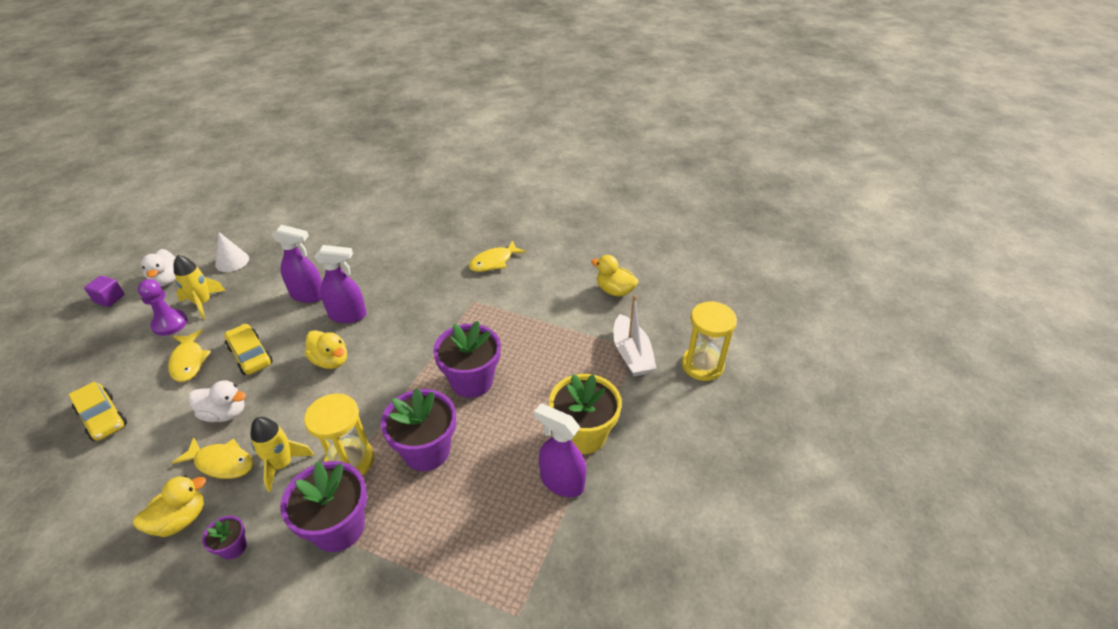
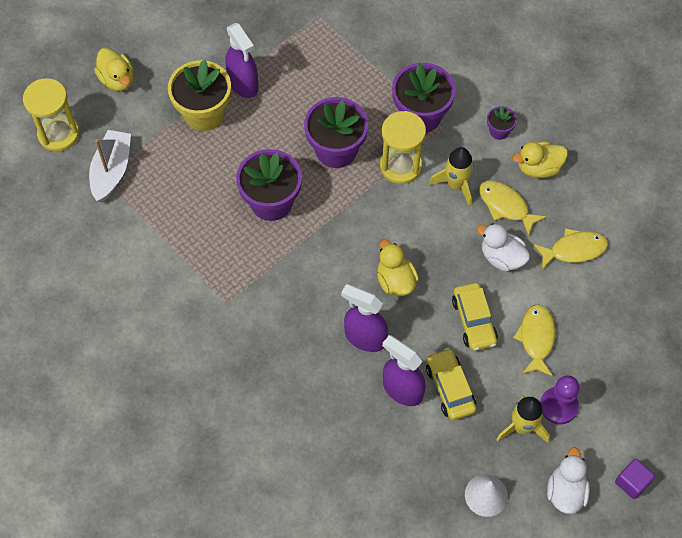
camera: 155 degrees left, 20 degrees up
yellow car [68,381,127,441] -> yellow car moved to [426,348,476,420]
yellow fish [469,240,526,272] -> yellow fish moved to [533,228,608,270]
yellow duck [591,255,638,297] -> yellow duck moved to [94,48,133,91]

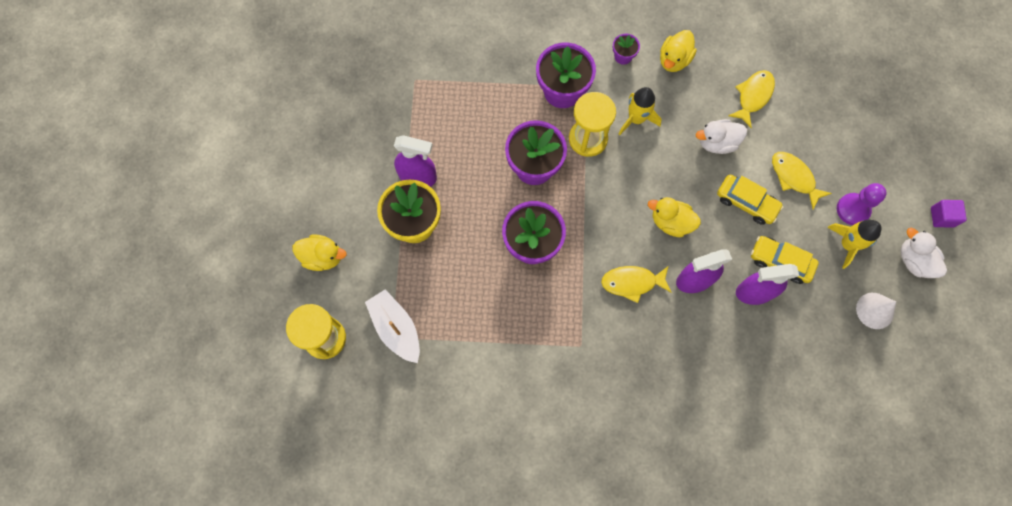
camera: 45 degrees left, 10 degrees up
yellow fish [479,181,547,237] -> yellow fish moved to [601,266,672,303]

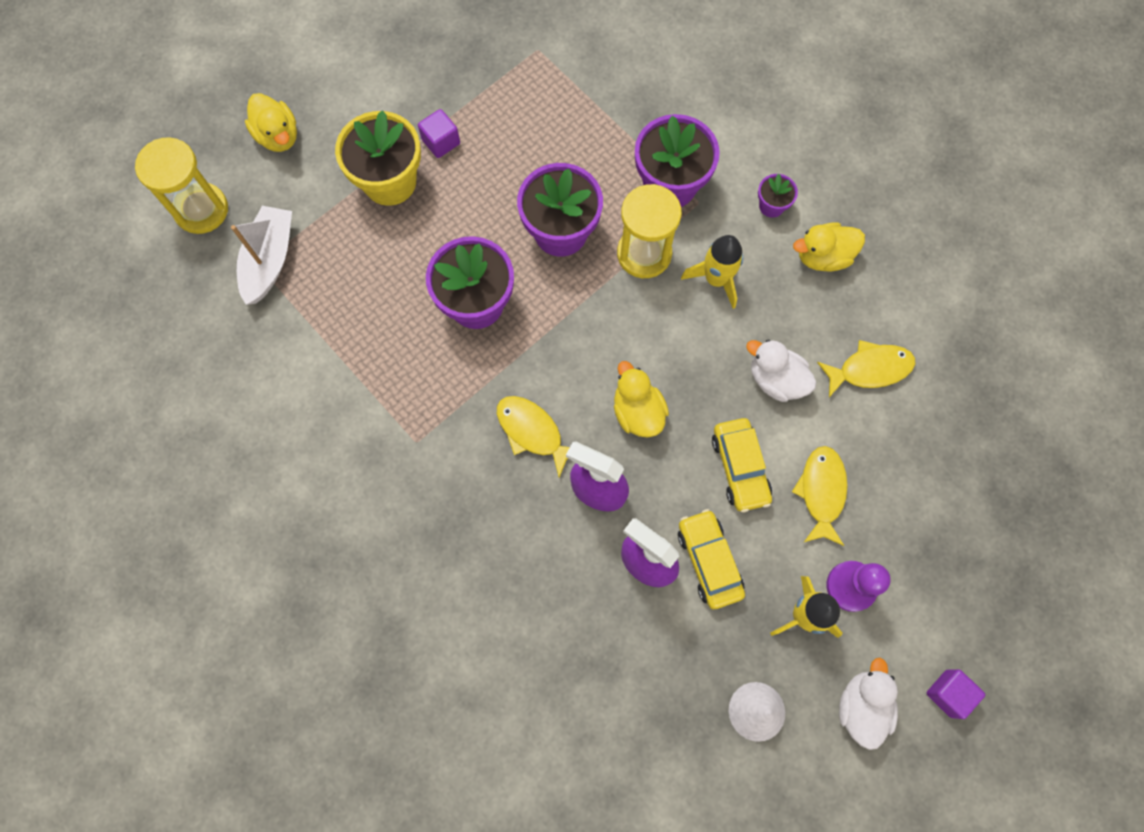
camera: 45 degrees right, 0 degrees up
purple spray bottle [394,135,437,187] -> purple cube [418,109,460,158]

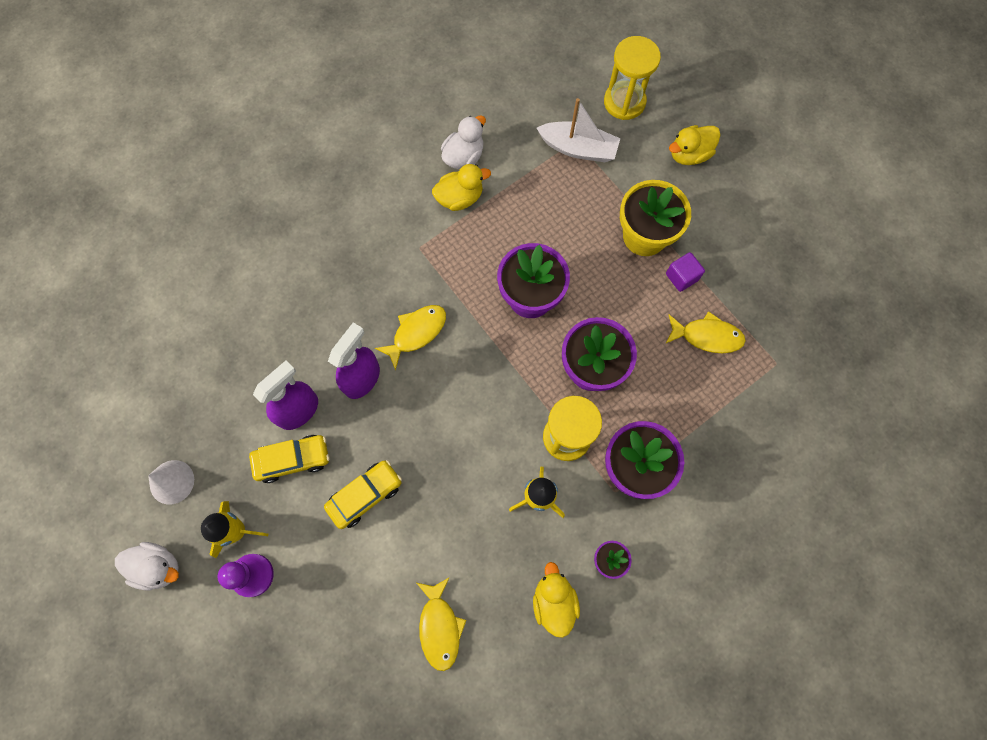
camera: 95 degrees right, 0 degrees up
yellow duck [614,361,669,437] -> yellow duck moved to [432,164,491,211]
yellow car [712,418,772,512] -> yellow car turned 150 degrees clockwise [324,460,402,529]
white duck [746,339,816,402] -> white duck moved to [441,115,486,169]
yellow fish [792,446,847,546] -> yellow fish moved to [665,311,746,353]
purple cube [927,669,985,719] -> none

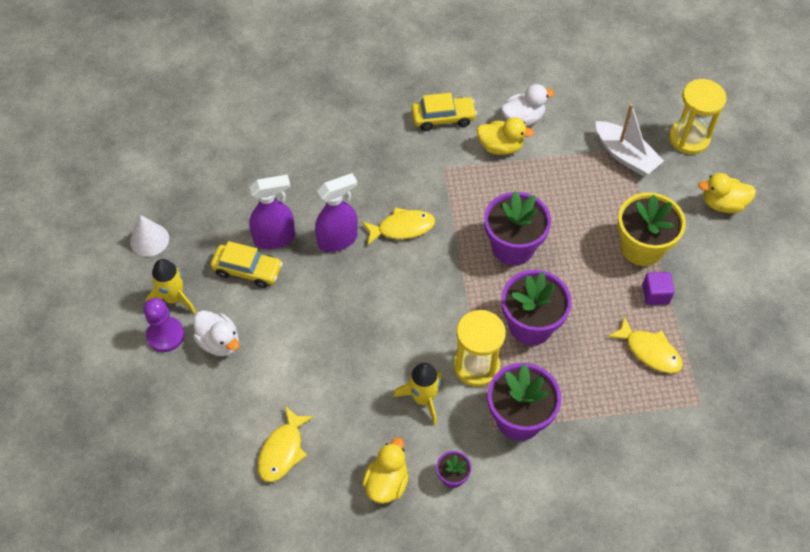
camera: 30 degrees right, 15 degrees down
white duck [115,542,179,591] -> white duck moved to [193,310,239,356]
yellow car [324,460,402,529] -> yellow car moved to [411,93,477,131]

